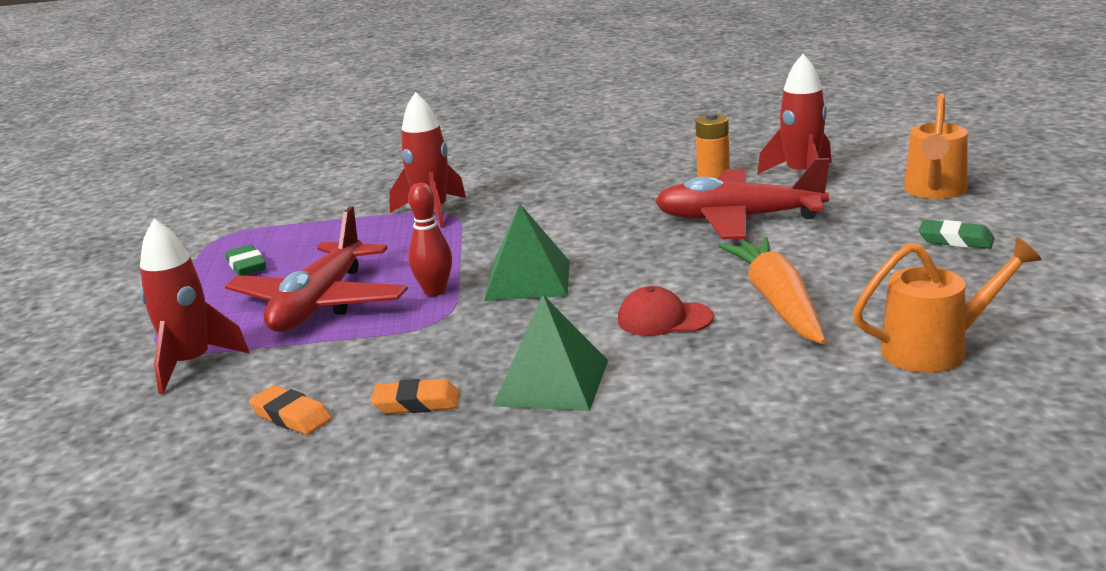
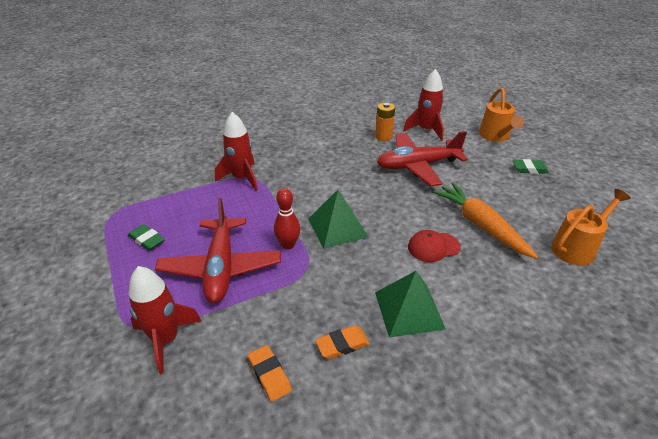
camera: 25 degrees left, 15 degrees up
orange eraser [249,385,332,435] -> orange eraser turned 45 degrees clockwise [248,345,292,402]

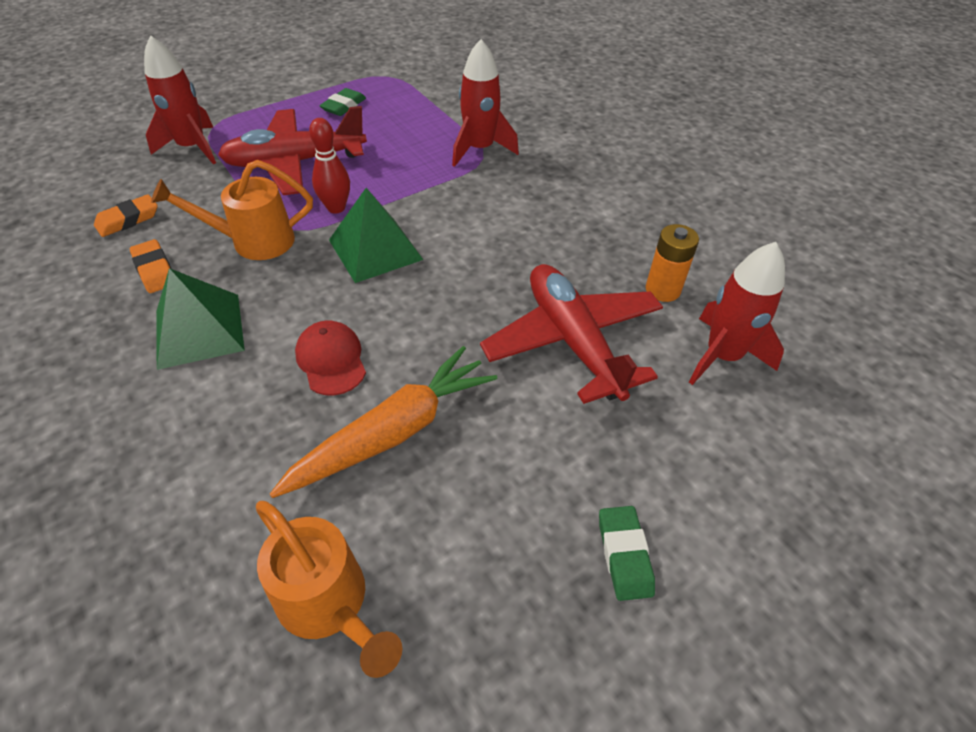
camera: 80 degrees right, 10 degrees up
orange watering can [479,88,524,142] -> orange watering can moved to [151,160,313,260]

